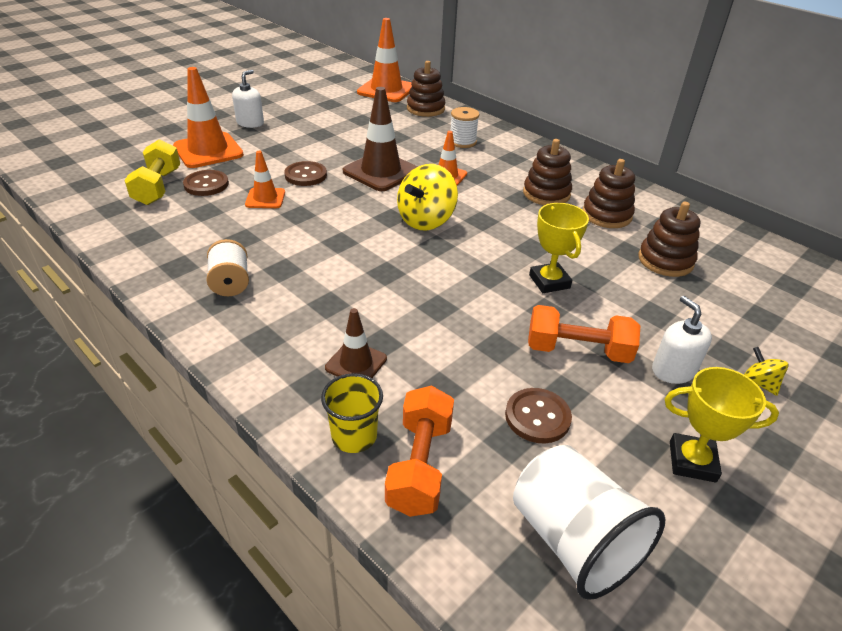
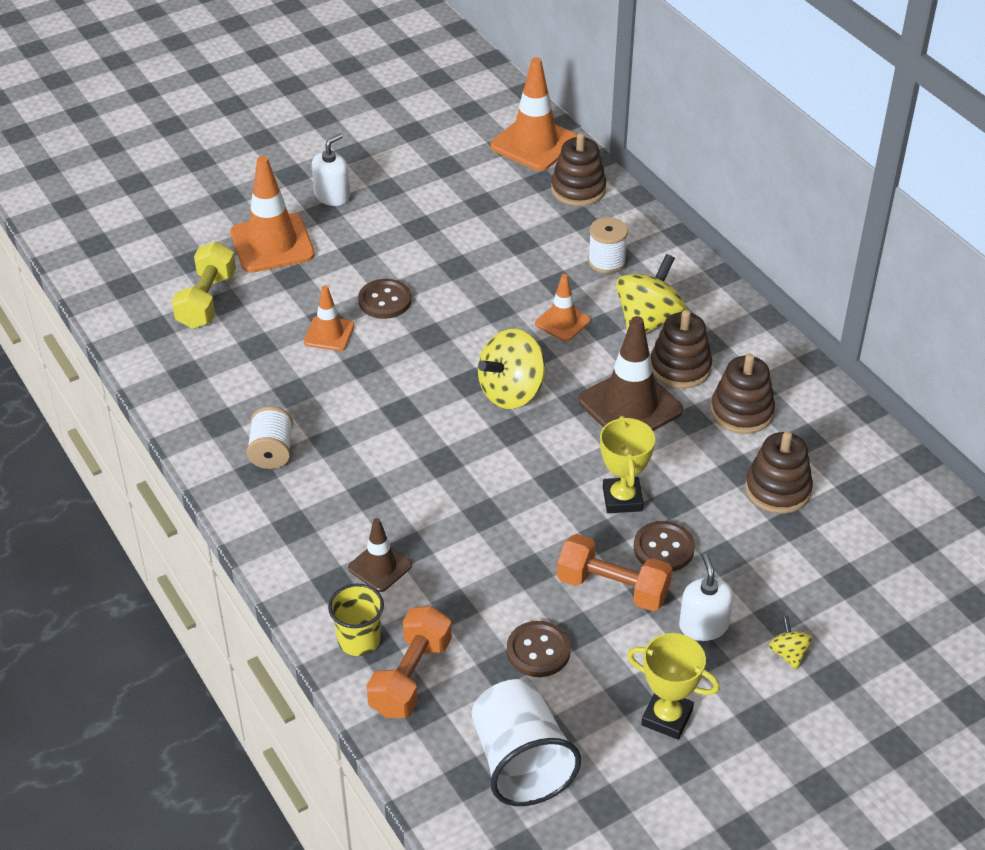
camera: 15 degrees right, 5 degrees up
brown button [183,170,229,196] -> brown button moved to [634,521,695,572]
brown traffic cone [343,87,417,191] -> brown traffic cone moved to [578,316,683,431]
none -> yellow spinning top [616,254,687,333]

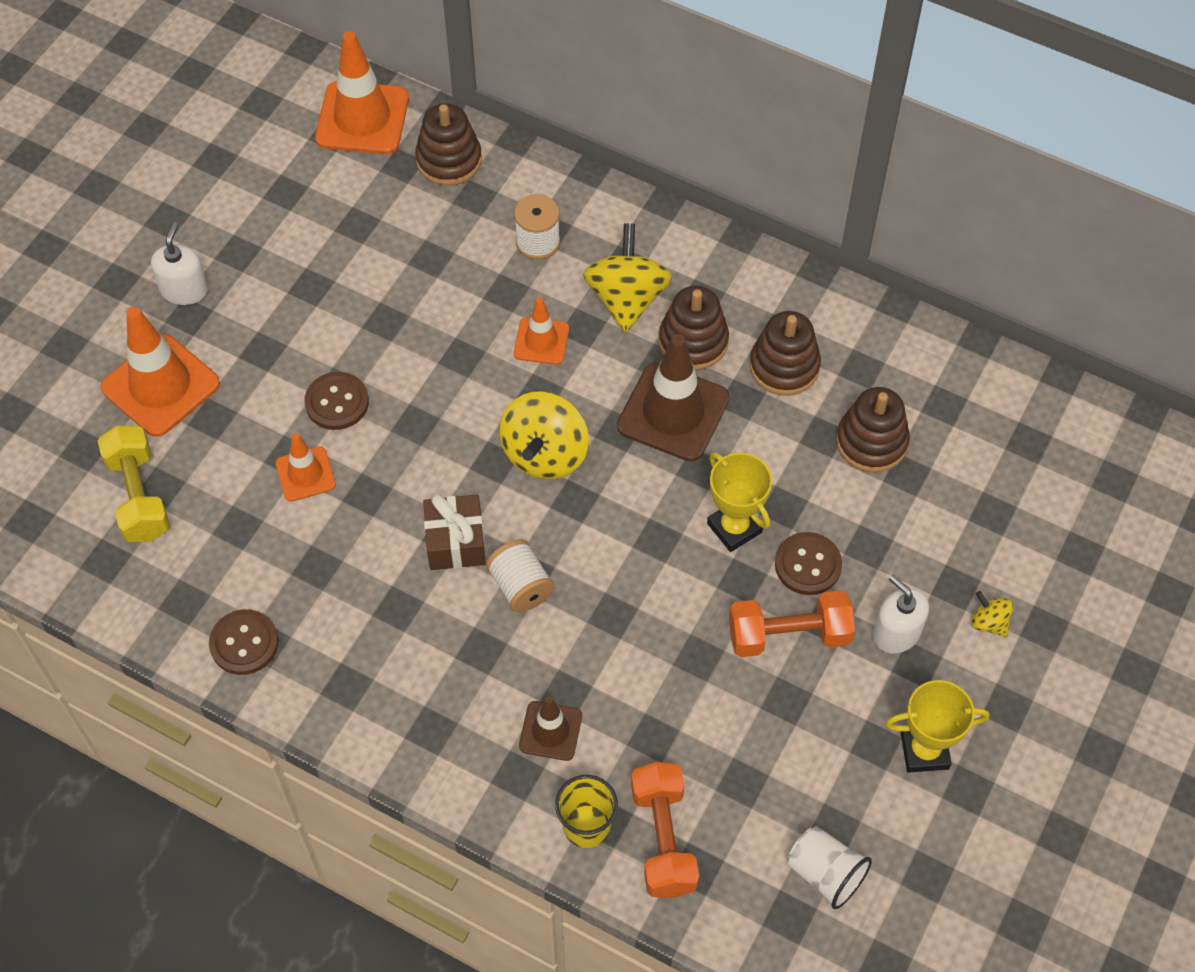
camera: 30 degrees left, 15 degrees up
white spool [247,406,293,469] -> white spool moved to [486,539,555,613]
white cup [472,679,581,806] -> white cup [788,826,872,909], size x0.63
brown button [507,621,571,677] -> brown button moved to [209,609,278,675]
none -> brown gift [423,494,486,570]

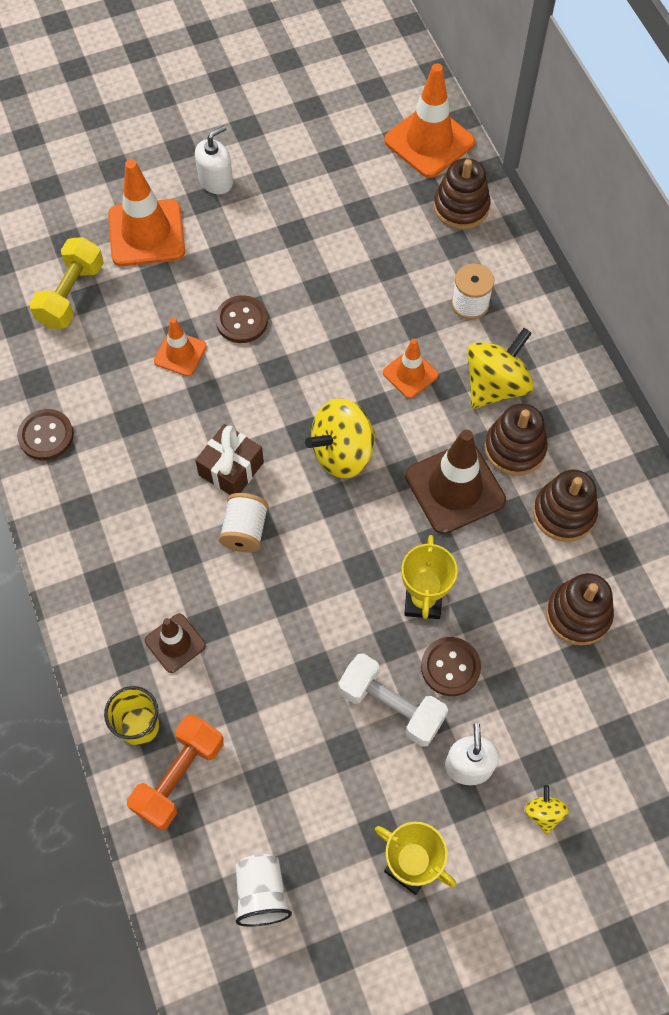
camera: 40 degrees right, 5 degrees up
orange dumbbell [729,590,855,657] -> white dumbbell [338,653,448,747]

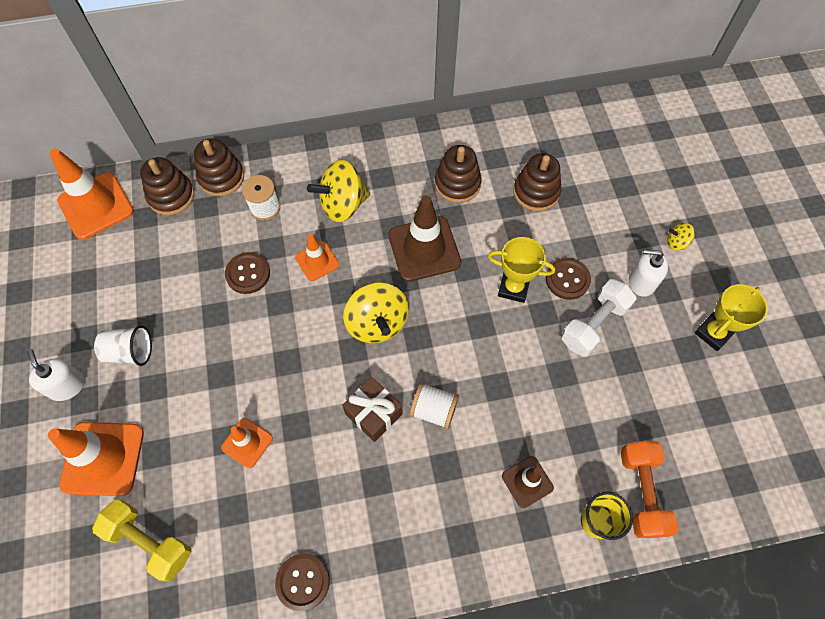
camera: 80 degrees left, 0 degrees up
orange dumbbell [127,714,224,830] -> orange dumbbell turned 45 degrees clockwise [621,441,679,538]
brown button [215,295,268,343] -> brown button moved to [225,252,270,294]
white cup [236,854,292,926] -> white cup moved to [94,325,152,366]
yellow spinning top [467,328,534,409] -> yellow spinning top turned 75 degrees counterclockwise [307,160,370,222]
brown stacking toy [485,404,548,476] -> brown stacking toy moved to [194,138,244,197]

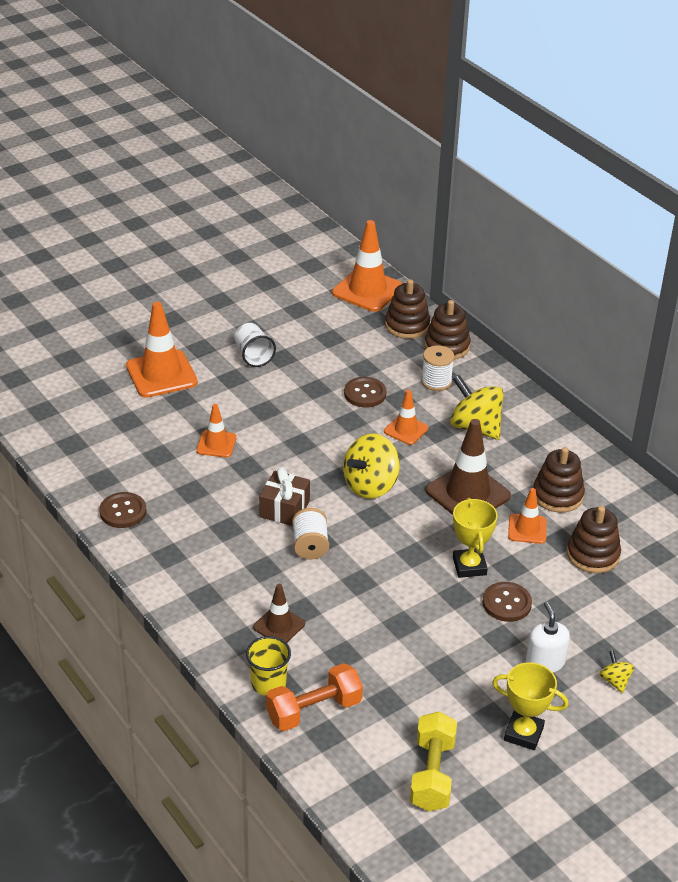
camera: 65 degrees right, 25 degrees down
white soap dispenser [28,349,85,401] -> none
yellow dumbbell [92,500,191,581] -> yellow dumbbell moved to [410,712,457,812]
white dumbbell [561,279,636,357] -> none
none -> orange traffic cone [508,488,547,544]

